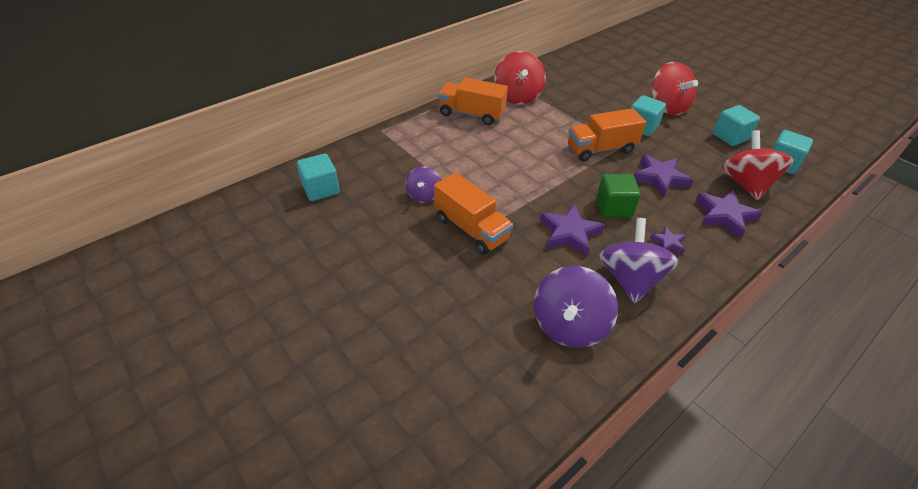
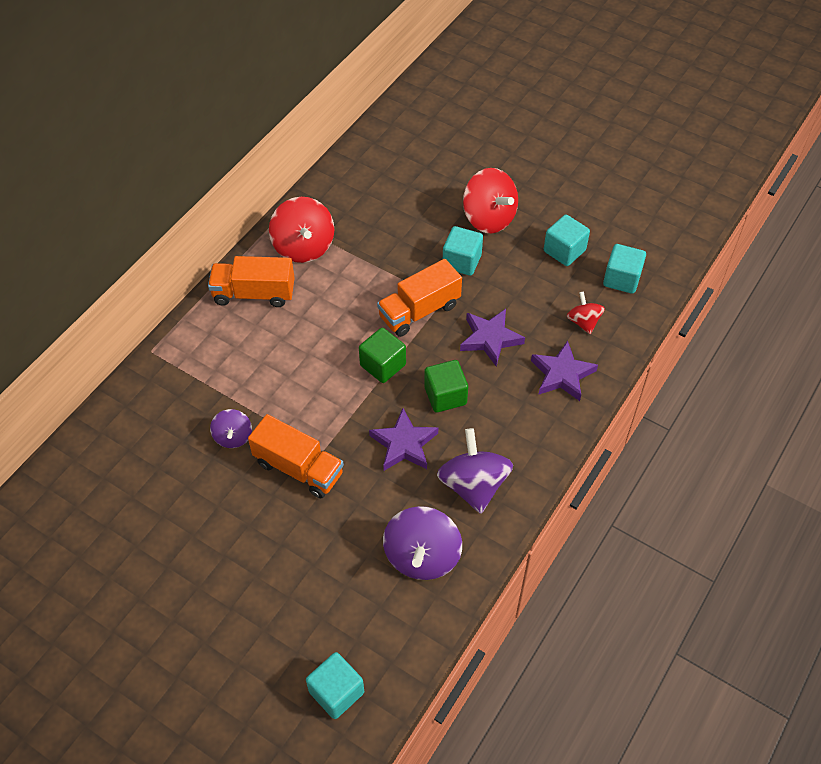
camera: 15 degrees left, 10 degrees up
turquoise cube [297,154,340,201] -> turquoise cube moved to [306,652,364,719]
purple star [650,226,686,254] -> none
red spinning top [722,130,793,200] -> red spinning top [567,291,605,334], size x0.56
none -> green cube [359,328,406,383]

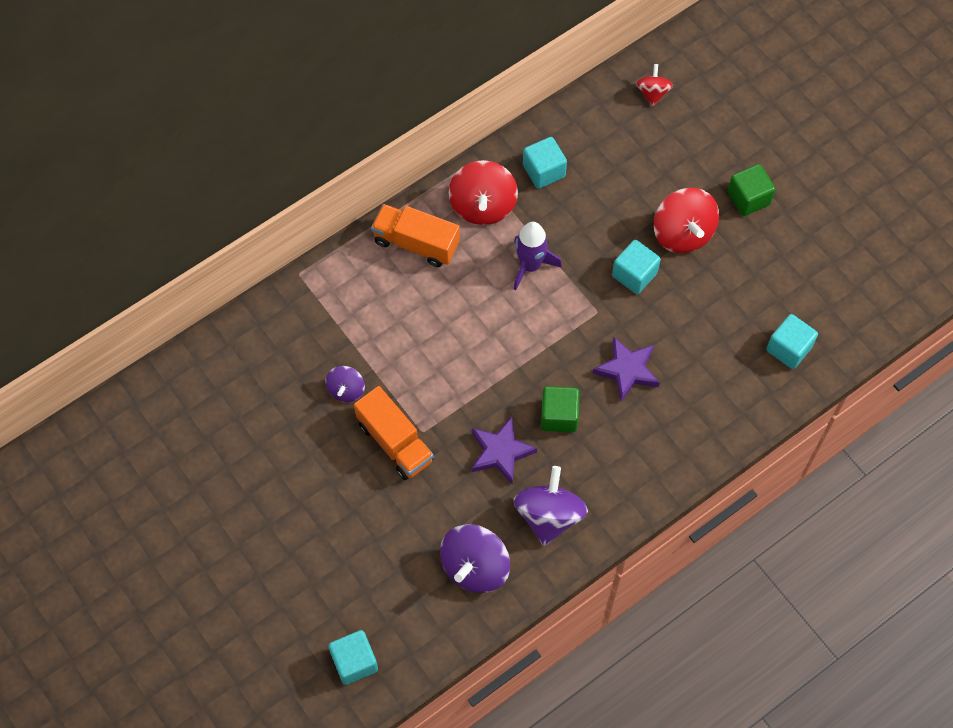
camera: 20 degrees right, 10 degrees up
green cube [359,328,406,383] -> green cube moved to [728,164,776,216]
orange truck [377,259,462,337] -> none
purple star [531,341,598,401] -> none
turquoise cube [544,215,590,266] -> turquoise cube moved to [523,137,567,189]
red spinning top [567,291,605,334] -> red spinning top moved to [636,64,673,106]
none -> purple rocket [514,222,562,290]

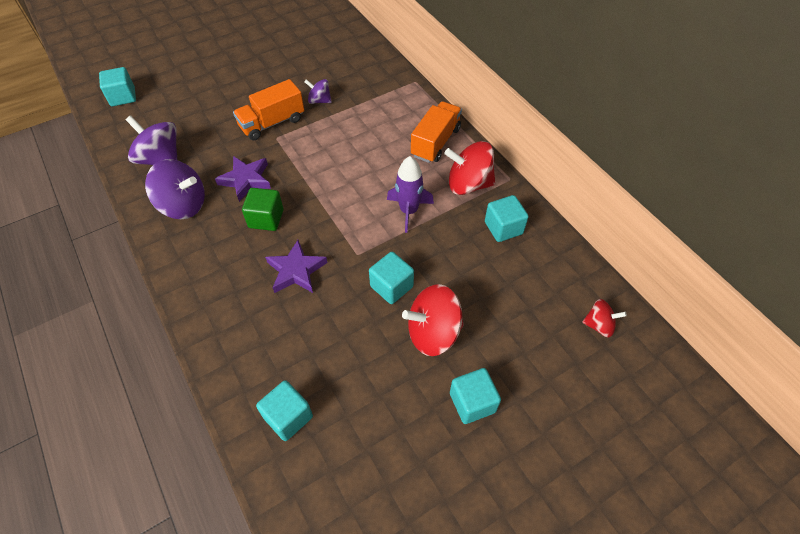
camera: 95 degrees right, 10 degrees down
green cube [728,164,776,216] -> turquoise cube [450,368,501,424]

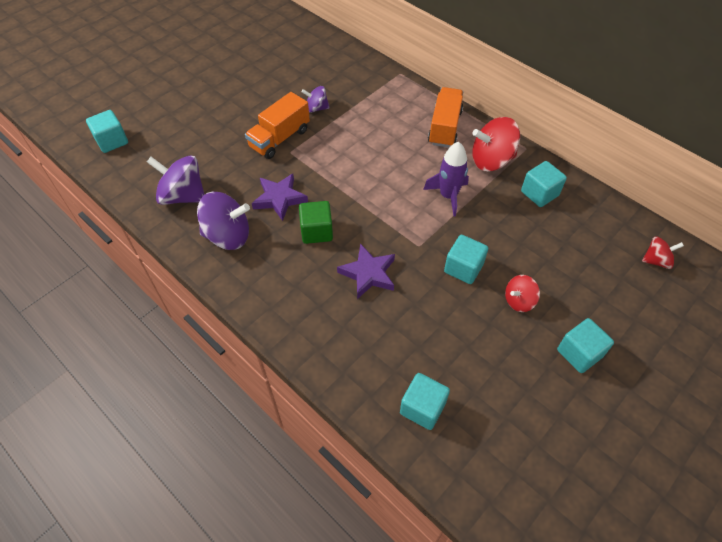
camera: 15 degrees left, 0 degrees up
red spinning top [402,284,464,356] -> red spinning top [505,275,540,312], size x0.56

